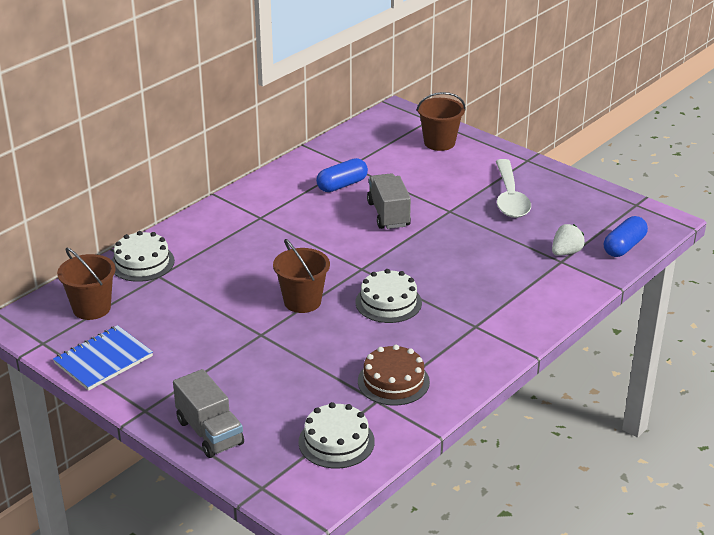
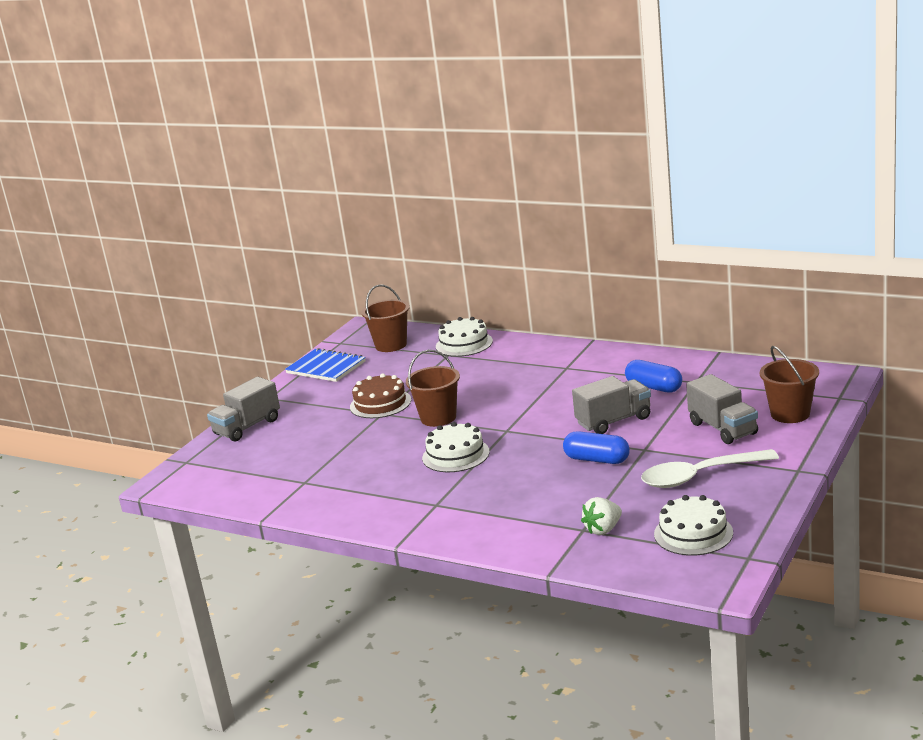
camera: 80 degrees right, 10 degrees down
white cake [298,402,375,469] -> white cake moved to [654,495,733,556]
brown cake [358,345,430,406] -> brown cake moved to [350,373,411,418]
white strawberry [552,224,585,256] -> white strawberry turned 105 degrees clockwise [581,497,622,535]
blue capsule [604,216,648,257] -> blue capsule moved to [563,431,630,464]
none -> grey truck [686,374,758,444]

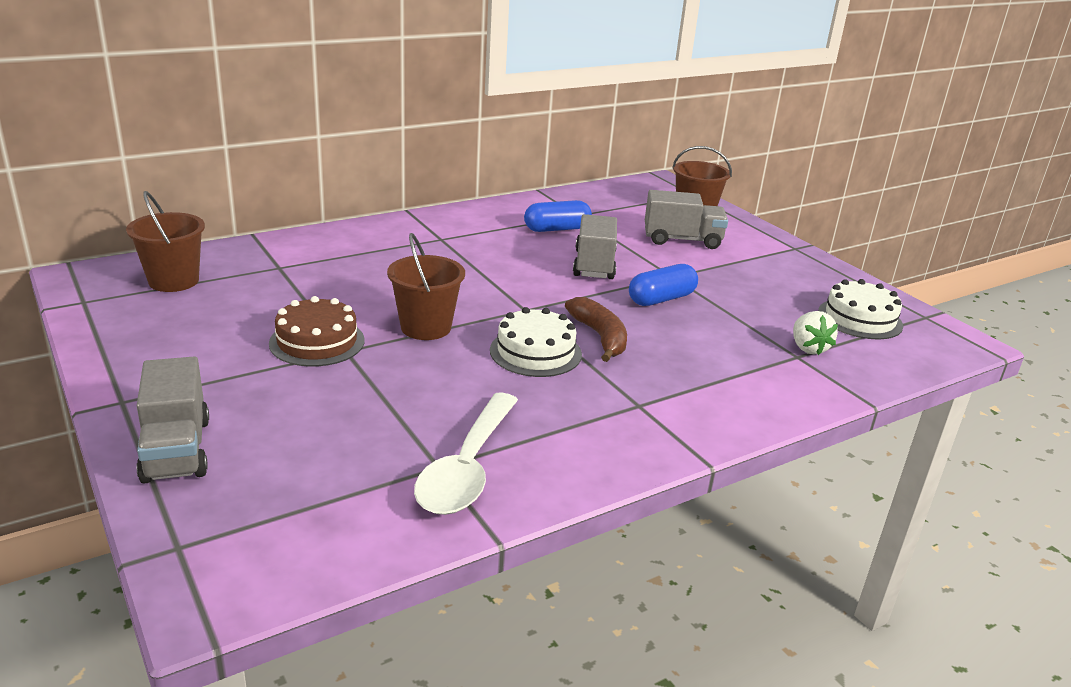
camera: 65 degrees left, 5 degrees up
blue notebook [285,348,366,382] -> none
white cake [436,317,493,357] -> none
white spoon [641,449,779,488] -> white spoon moved to [414,393,518,515]
none -> brown banana [565,297,627,362]

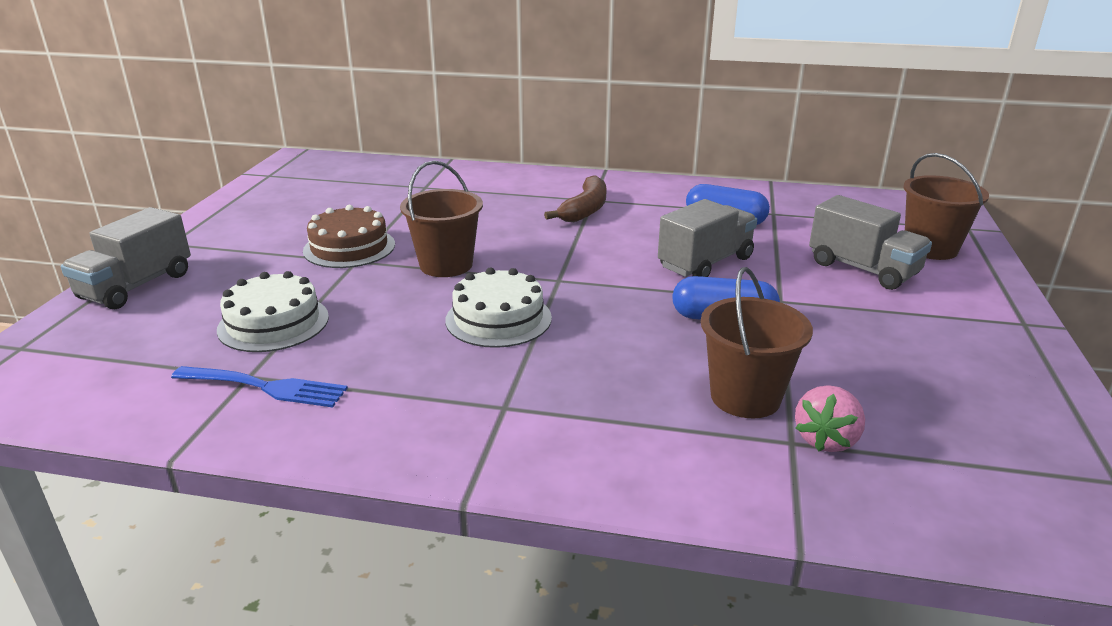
camera: 45 degrees right, 0 degrees up
brown bucket [126,191,205,292] -> brown bucket moved to [701,267,813,418]
white spoon [414,393,518,515] -> blue fork [171,366,348,408]
brown banana [565,297,627,362] -> brown banana moved to [544,175,607,222]
white strawberry [793,311,838,355] -> pink strawberry [795,385,865,452]
white cake [818,279,903,339] -> white cake moved to [217,271,329,352]

